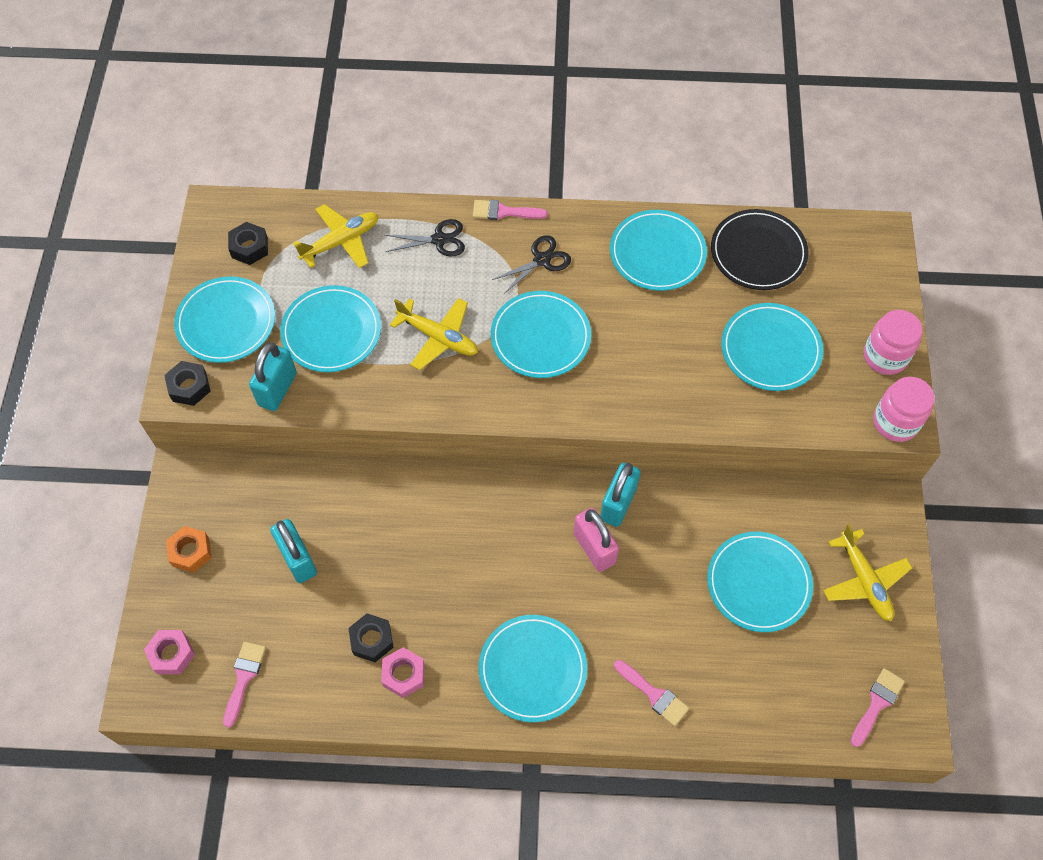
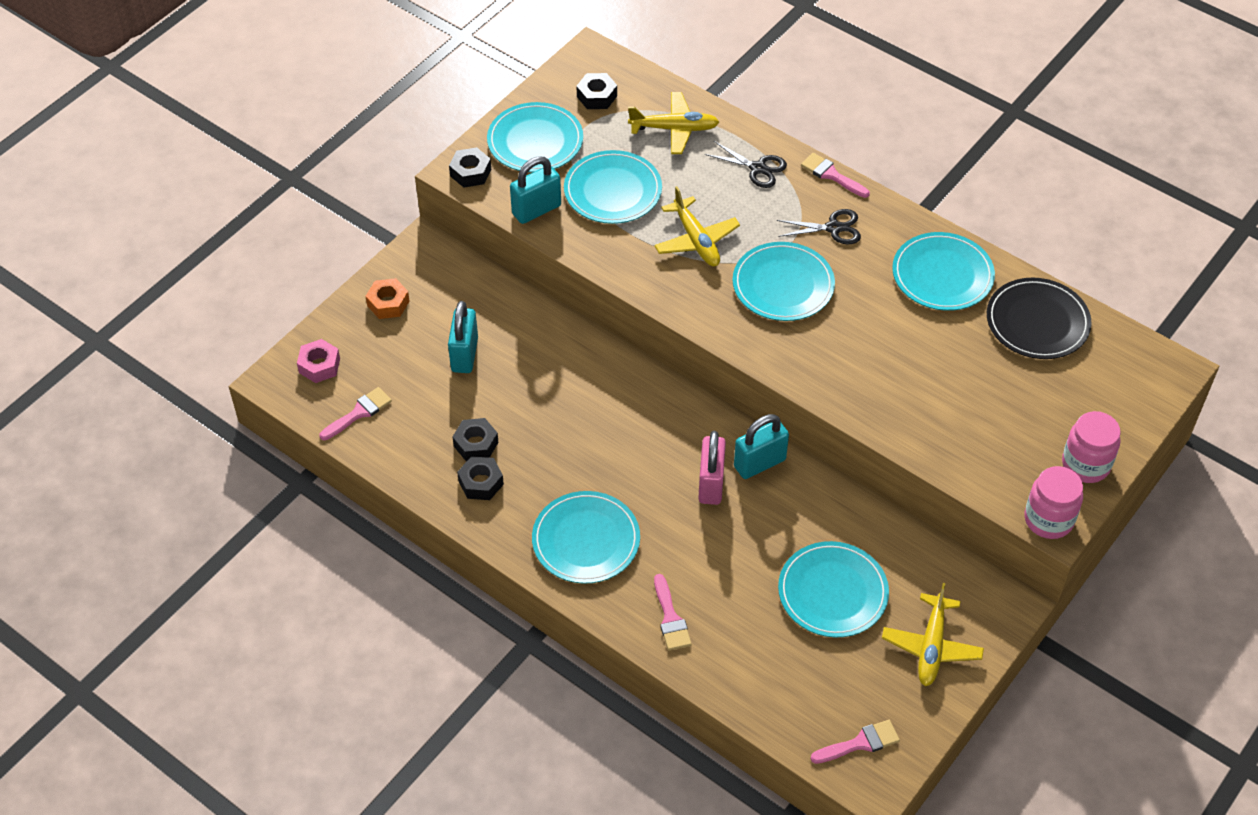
camera: 35 degrees right, 10 degrees down
pink nut [381,647,425,698] -> black nut [457,456,504,500]
turquoise plate [721,303,823,391] -> none

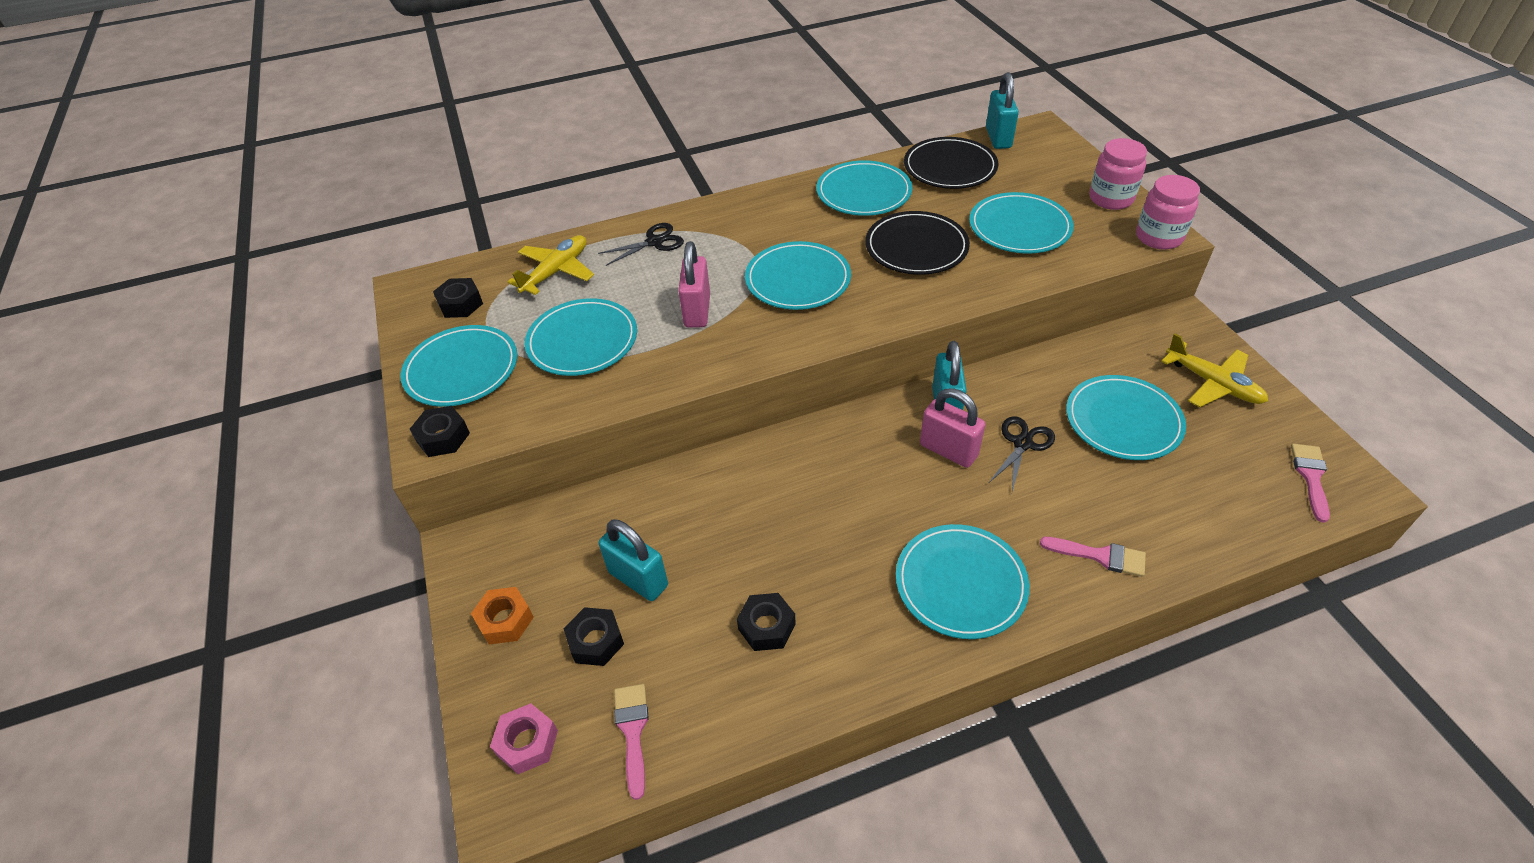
camera: 55 degrees left, 5 degrees down
black nut [457,456,504,500] -> black nut moved to [564,607,624,666]
turquoise padlock [510,156,561,224] -> turquoise padlock moved to [986,72,1019,149]
yellow plane [654,186,740,266] -> pink padlock [678,241,710,328]
black scissors [777,209,861,244] -> black scissors moved to [989,416,1055,491]
pink brush [801,153,870,198] -> none
none -> black plate [865,211,970,275]
none -> turquoise plate [969,192,1074,254]

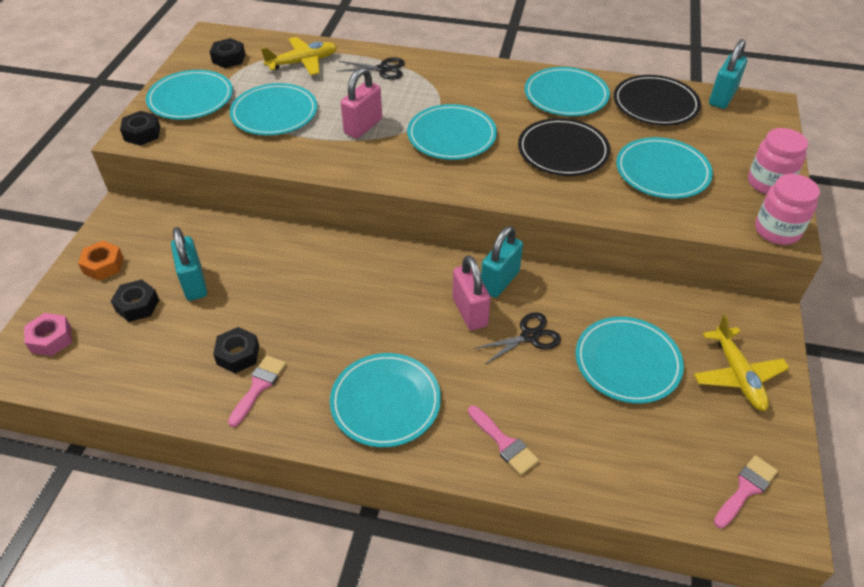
camera: 30 degrees right, 0 degrees up
pink brush [614,684,649,800] -> pink brush moved to [228,355,286,427]

